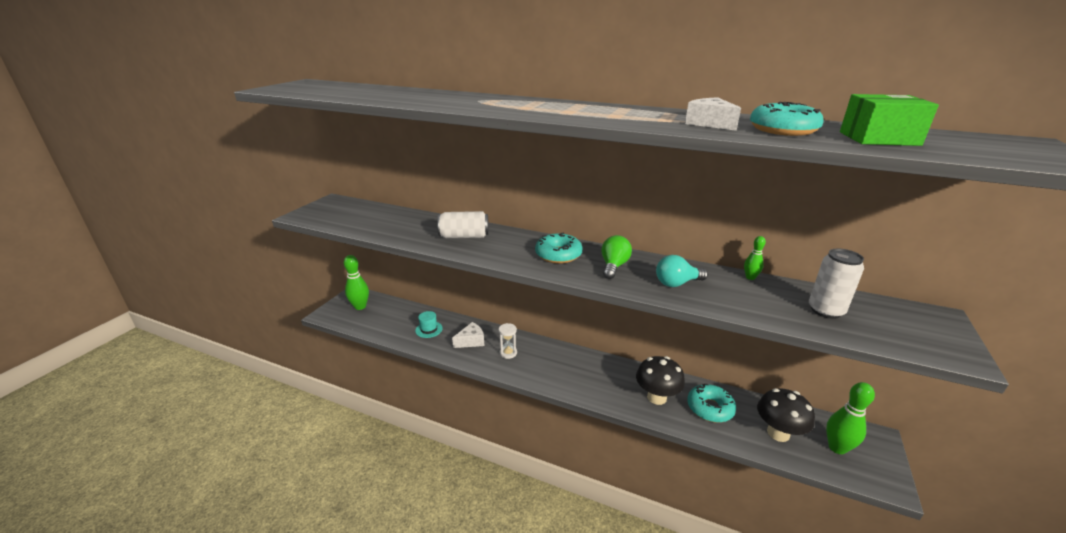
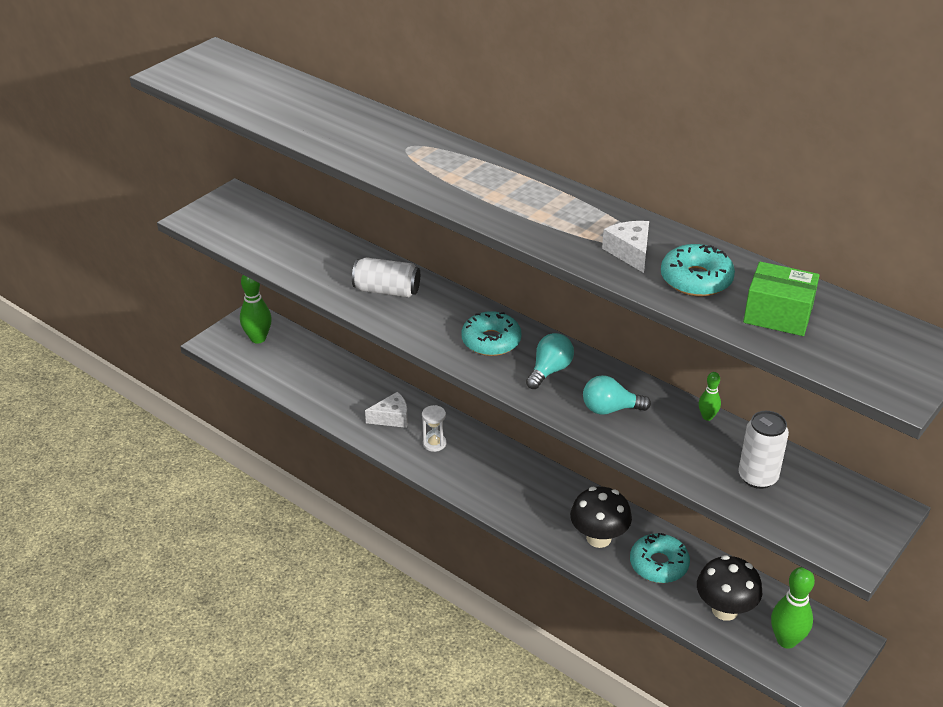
camera: 15 degrees right, 10 degrees up
turquoise hat [415,311,443,338] -> none
green light bulb [602,235,632,279] -> turquoise light bulb [526,333,574,389]

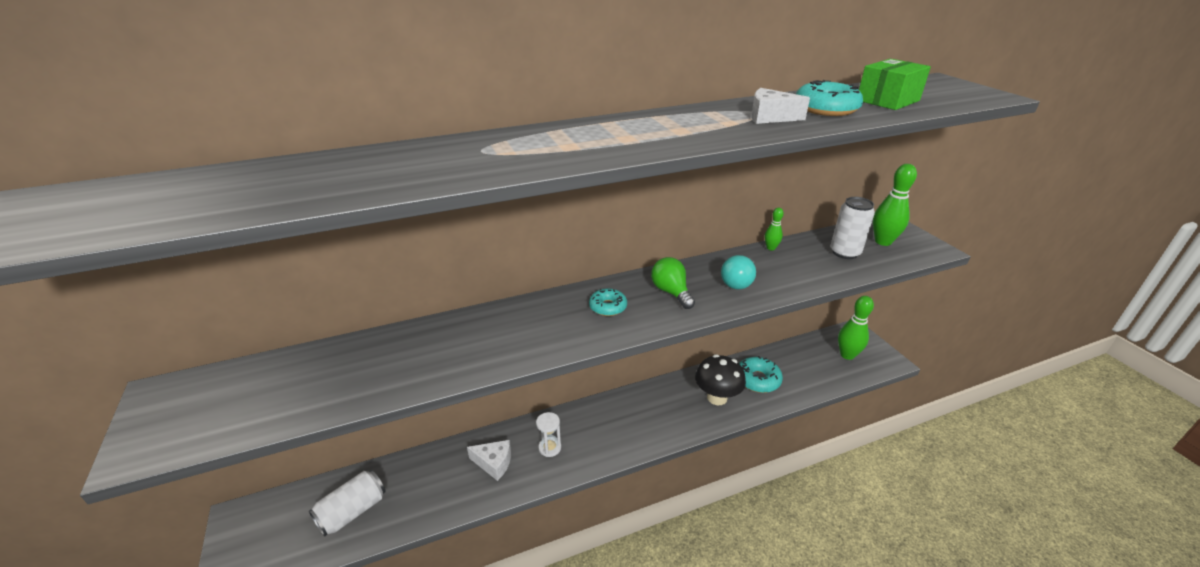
camera: 60 degrees left, 5 degrees down
green bowling pin [240,275,272,344] -> green bowling pin moved to [873,164,917,246]
white can [352,257,420,297] -> white can moved to [309,470,386,536]
white cheese [365,392,408,428] -> white cheese turned 90 degrees clockwise [467,440,511,481]
turquoise donut [461,311,522,356] -> turquoise donut [589,289,627,316], size x0.65
turquoise light bulb [526,333,574,389] -> green light bulb [651,257,695,309]
black mushroom [697,555,762,621] -> none

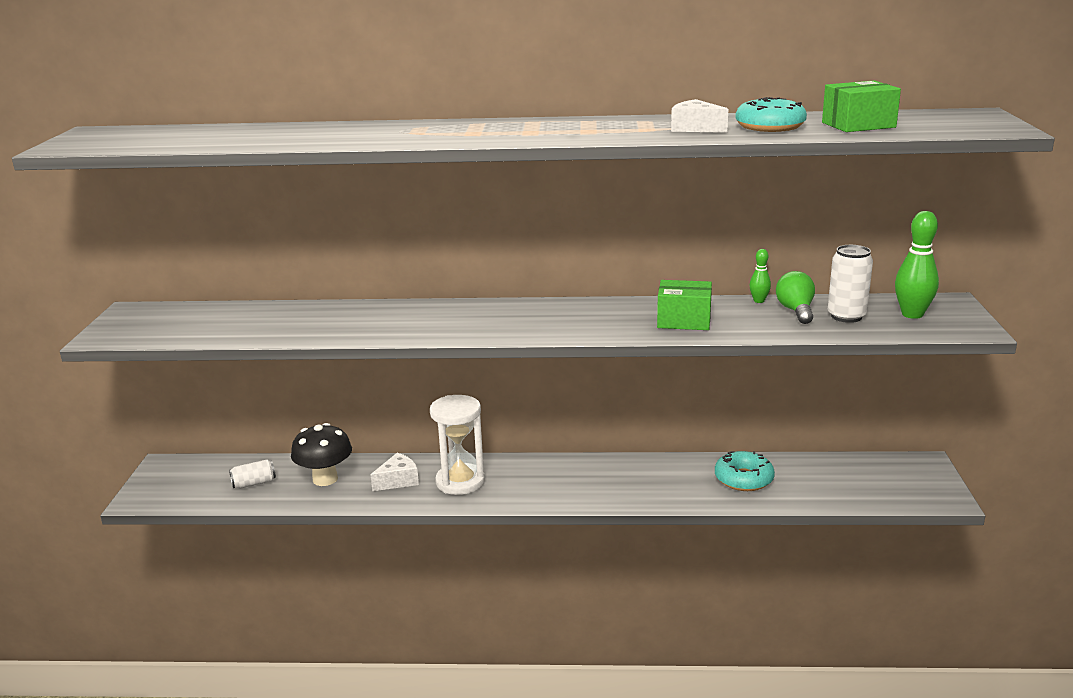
camera: 25 degrees right, 10 degrees down
white can [309,470,386,536] -> white can [229,459,276,489], size x0.66
white cheese [467,440,511,481] -> white cheese turned 75 degrees counterclockwise [371,453,419,491]
white hourglass [536,412,561,457] -> white hourglass [430,395,485,495], size x1.92
turquoise donut [589,289,627,316] -> none
green light bulb [651,257,695,309] -> green light bulb moved to [776,271,815,324]
black mushroom [695,354,746,405] -> black mushroom moved to [291,423,352,486]
turquoise light bulb [721,255,756,289] -> green box [657,280,712,330]
green bowling pin [838,296,874,360] -> none

